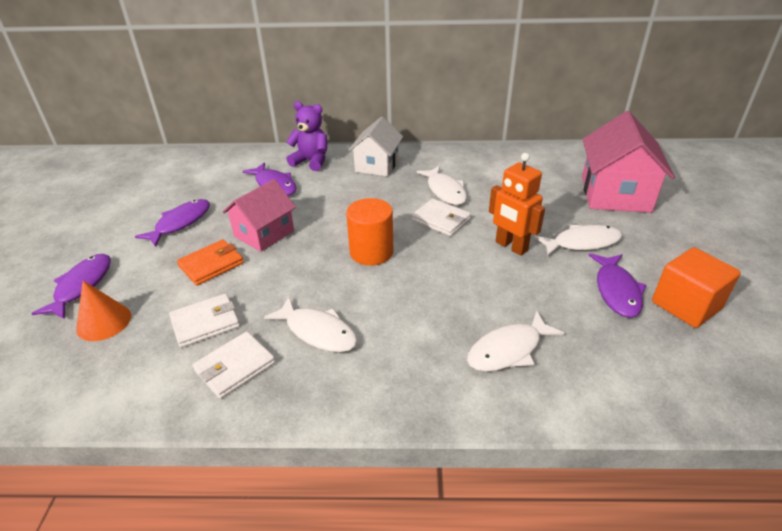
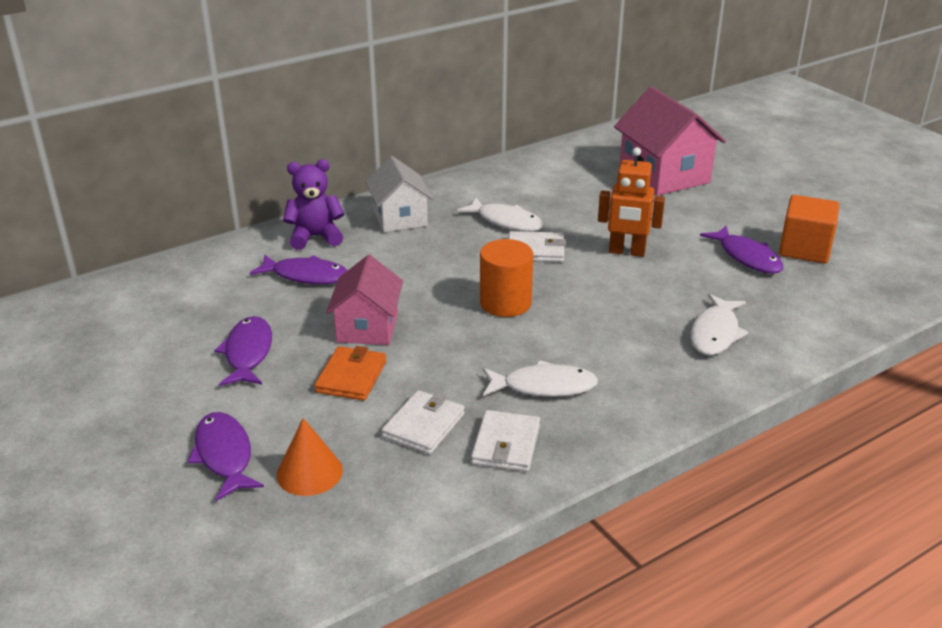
camera: 35 degrees left, 5 degrees down
white fish [534,224,622,256] -> none

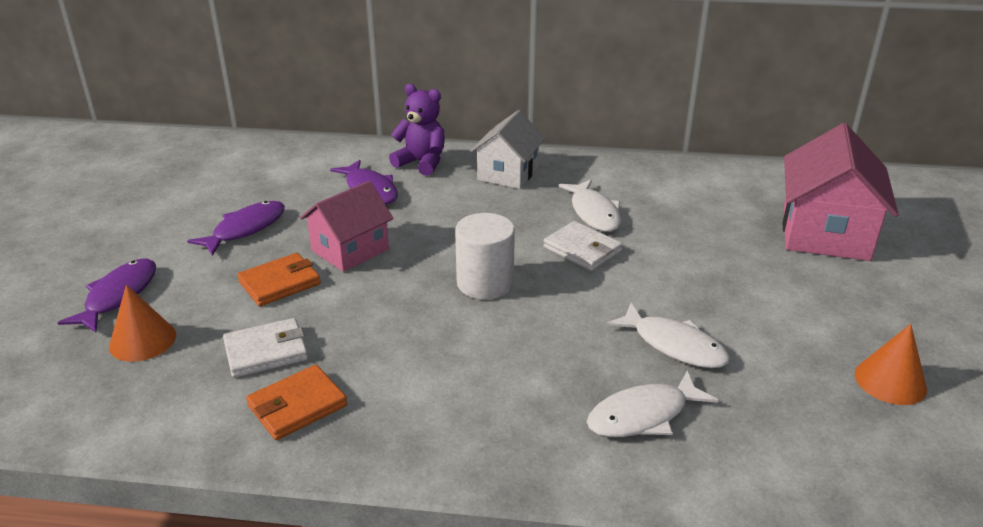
camera: 40 degrees right, 0 degrees up
white wallet [471,410,540,472] -> orange wallet [246,365,347,440]
orange cylinder [480,239,533,317] -> white cylinder [455,213,515,299]
white fish [483,360,598,397] -> white fish moved to [606,303,730,368]
orange robot [598,147,665,257] -> none
purple fish [700,226,783,274] -> none
orange cube [779,195,840,263] -> orange cone [855,324,927,405]

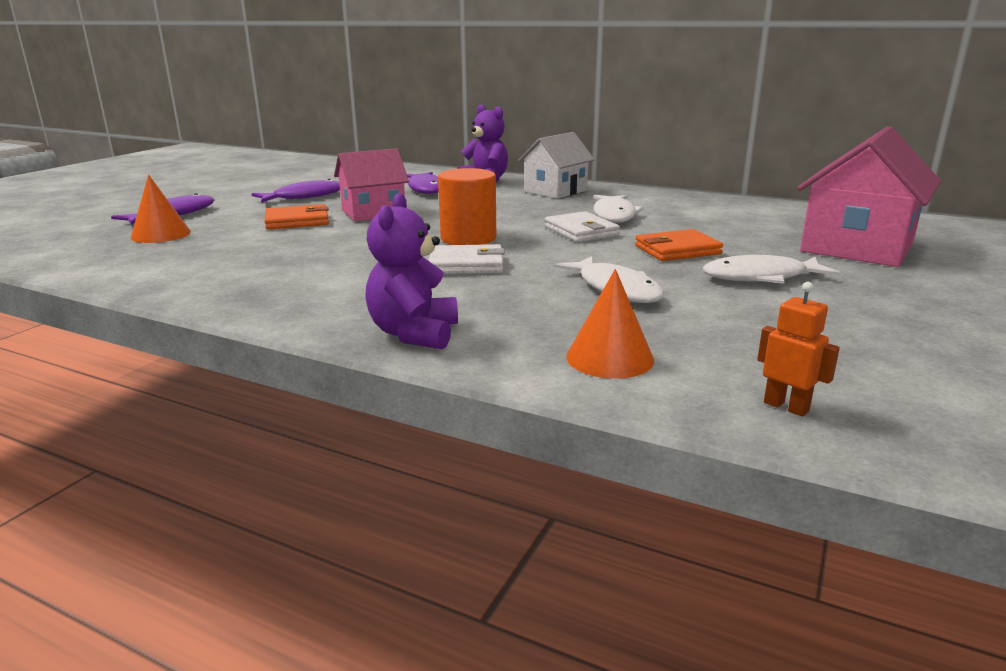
camera: 20 degrees right, 10 degrees down
white wallet [223,318,308,378] -> white wallet moved to [429,244,505,274]
orange wallet [246,365,347,440] -> orange wallet moved to [635,229,723,261]
white cylinder [455,213,515,299] -> orange cylinder [438,168,496,245]
white fish [587,370,719,437] -> white fish moved to [703,255,841,284]
orange cone [855,324,927,405] -> orange cone moved to [566,269,654,379]
none -> purple teddy bear [365,193,458,349]
none -> orange robot [757,282,840,417]

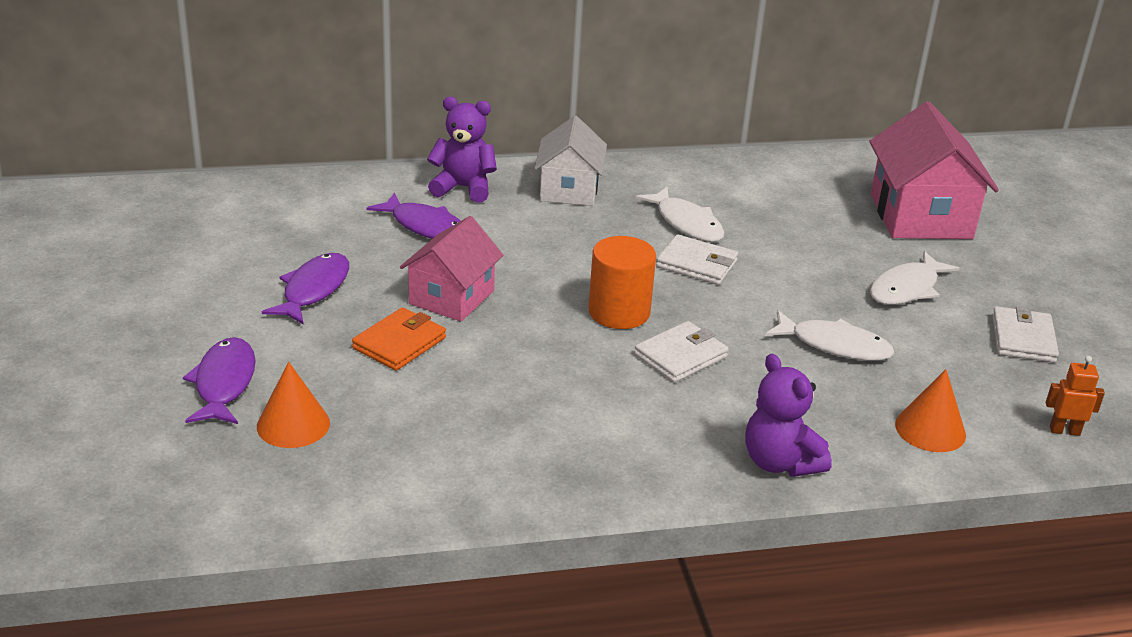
camera: 40 degrees left, 10 degrees up
orange wallet [635,229,723,261] -> none
none -> white wallet [992,306,1059,363]

